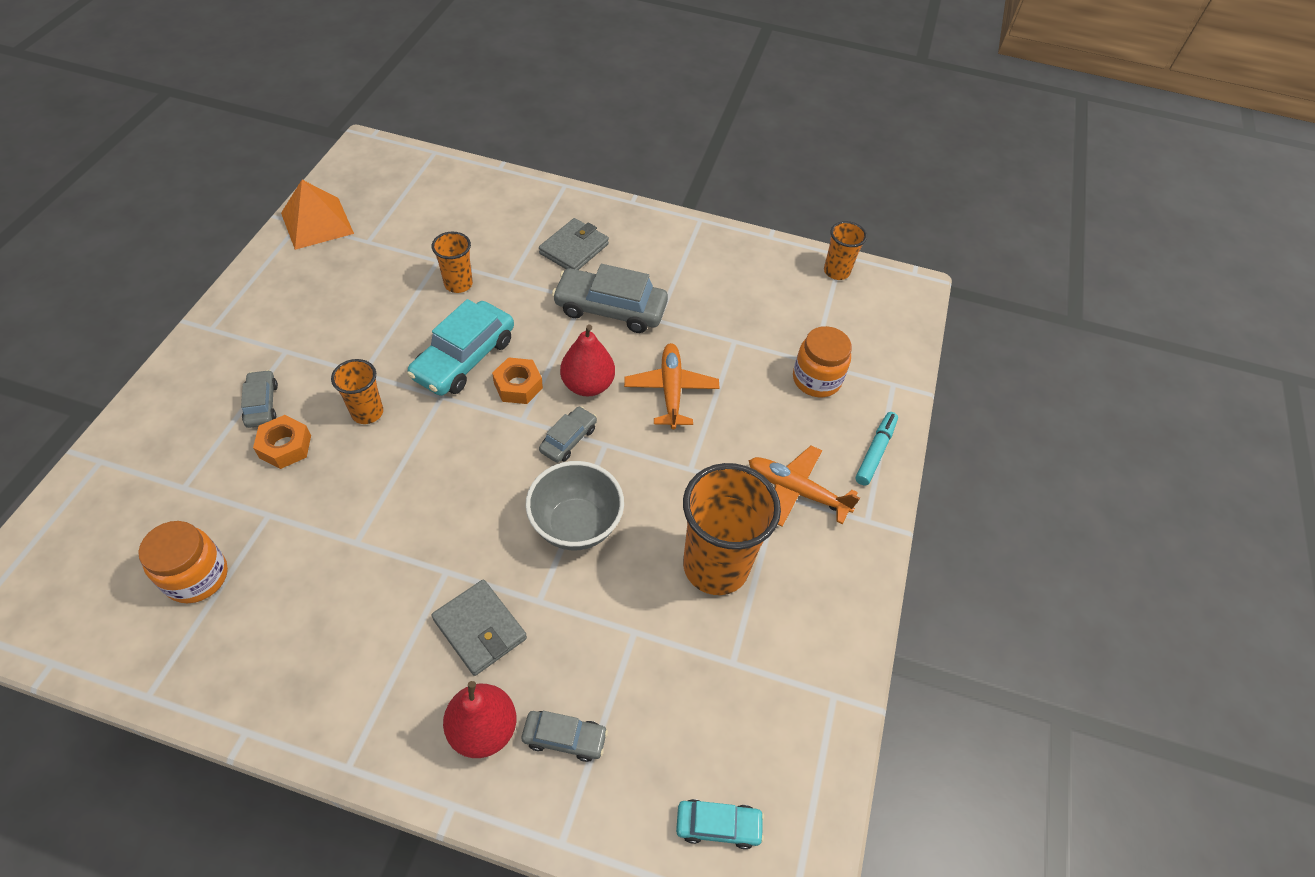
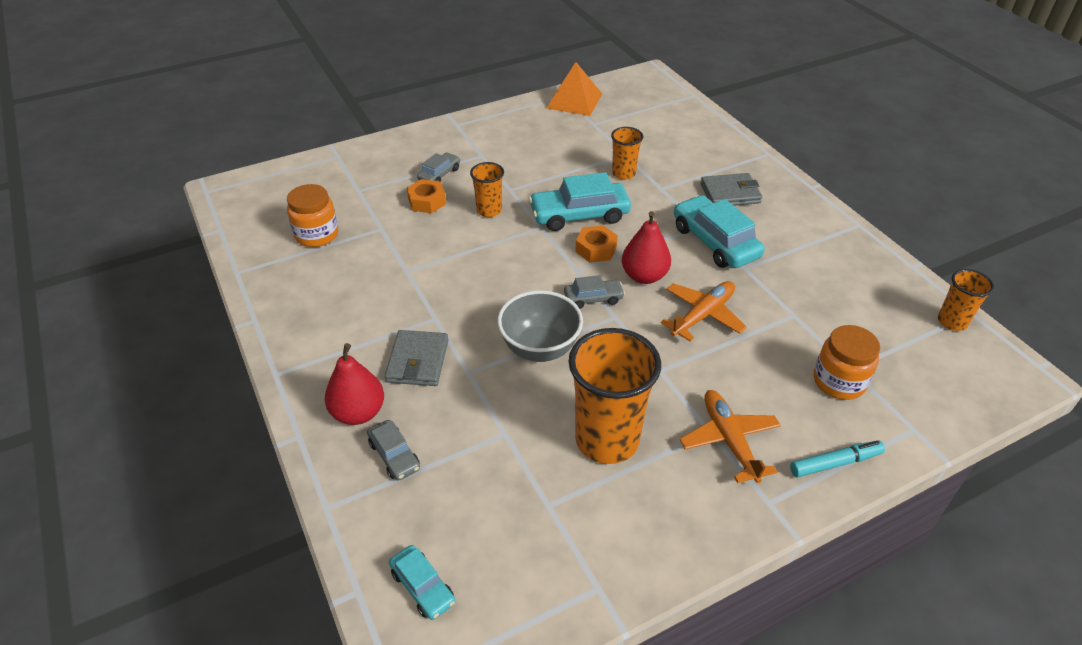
camera: 50 degrees right, 10 degrees down
grey car [552,264,668,333] -> turquoise car [674,195,765,268]

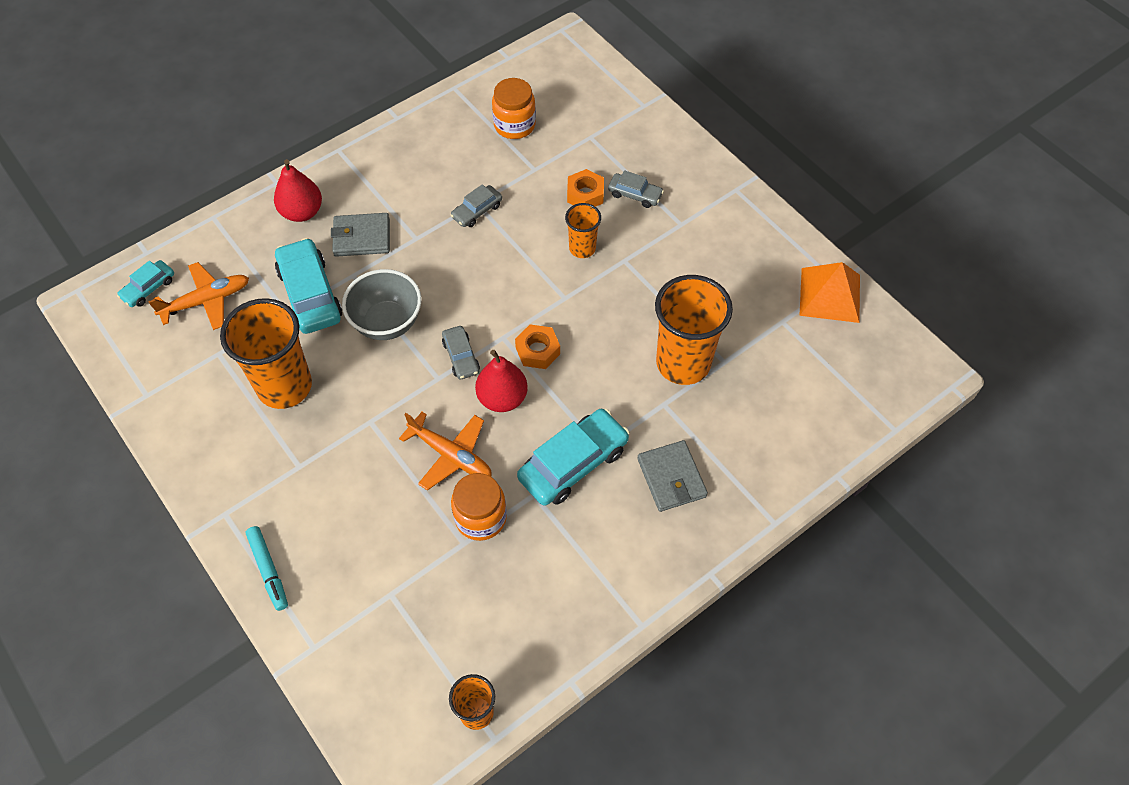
camera: 80 degrees right, 15 degrees up
grey car [367,420,420,481] -> grey car moved to [450,184,502,227]
turquoise car [529,172,631,231] -> turquoise car moved to [275,238,342,334]
orange cup [611,127,643,180] -> orange cup [655,275,733,385], size x1.92
orange plane [680,390,781,483] -> orange plane moved to [148,262,249,330]
orange jar [814,325,880,400] -> orange jar moved to [451,473,507,541]

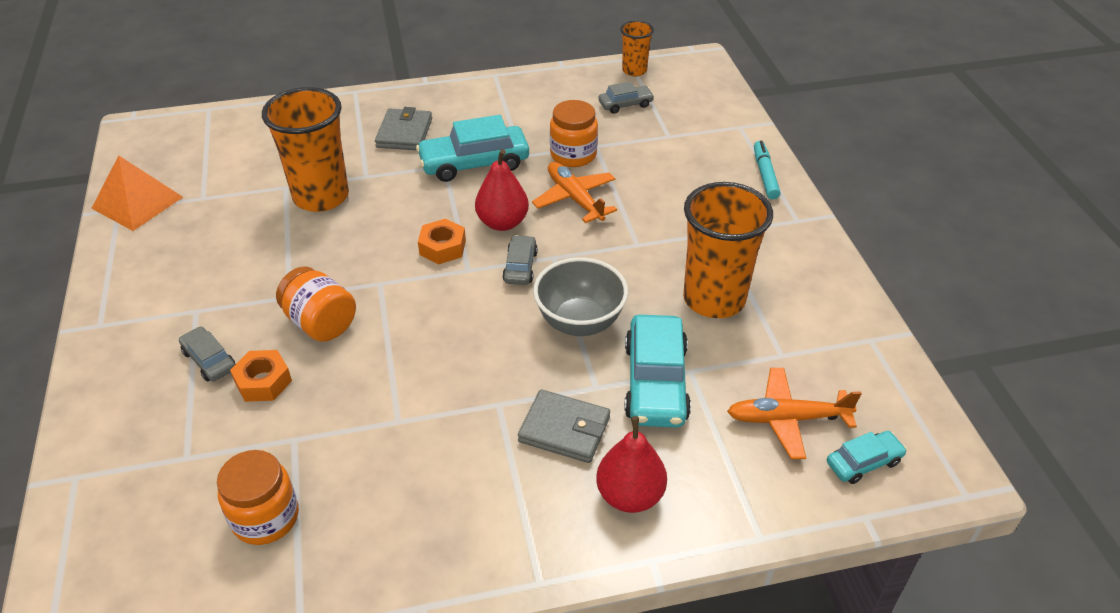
camera: 155 degrees left, 15 degrees down
grey car [450,184,502,227] -> grey car moved to [599,81,654,114]
orange cup [565,203,601,258] -> orange jar [276,266,356,342]

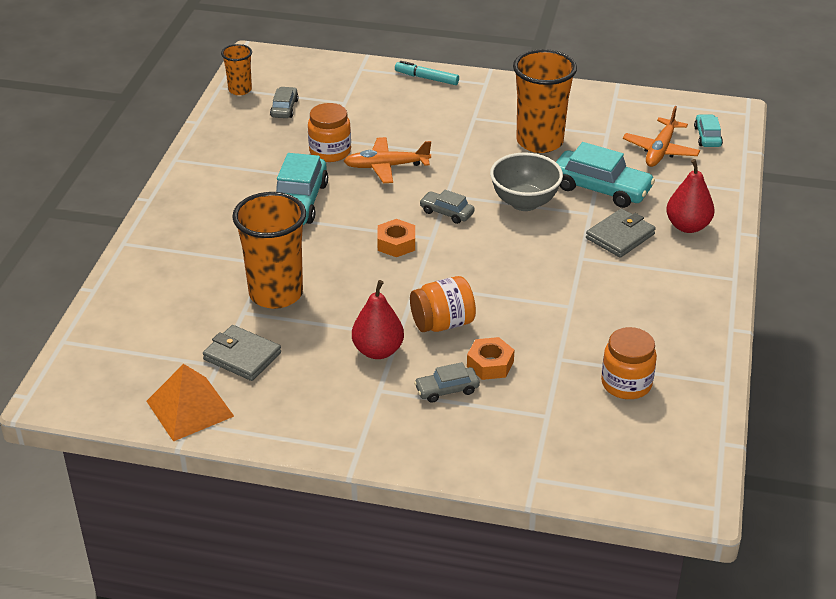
camera: 65 degrees left, 5 degrees down
grey wallet [375,107,432,150] -> grey wallet moved to [203,325,281,381]
red pear [475,149,529,231] -> red pear moved to [352,280,404,359]

